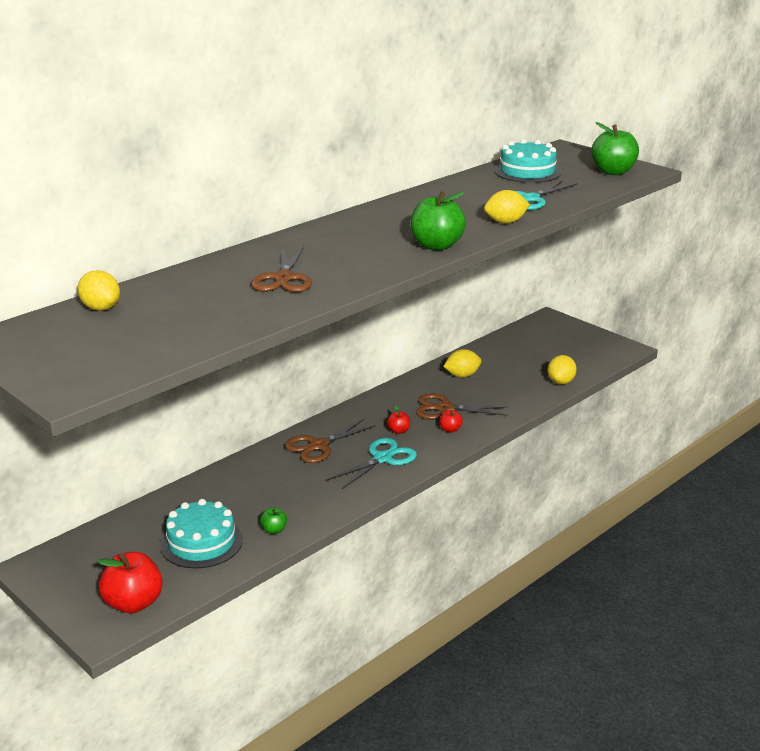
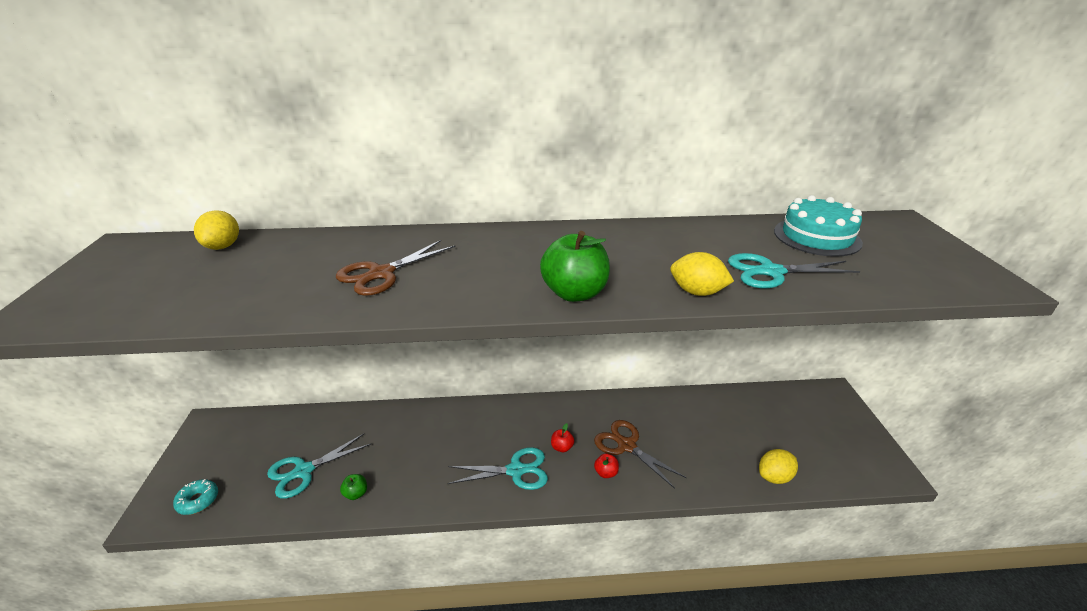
camera: 40 degrees right, 5 degrees up
red apple [97,552,163,613] -> turquoise donut [173,479,218,515]
turquoise cake [160,499,243,569] -> turquoise scissors [267,434,371,499]
brown scissors [285,419,376,463] -> none
yellow lemon [443,349,481,377] -> none
green apple [591,122,639,175] -> none

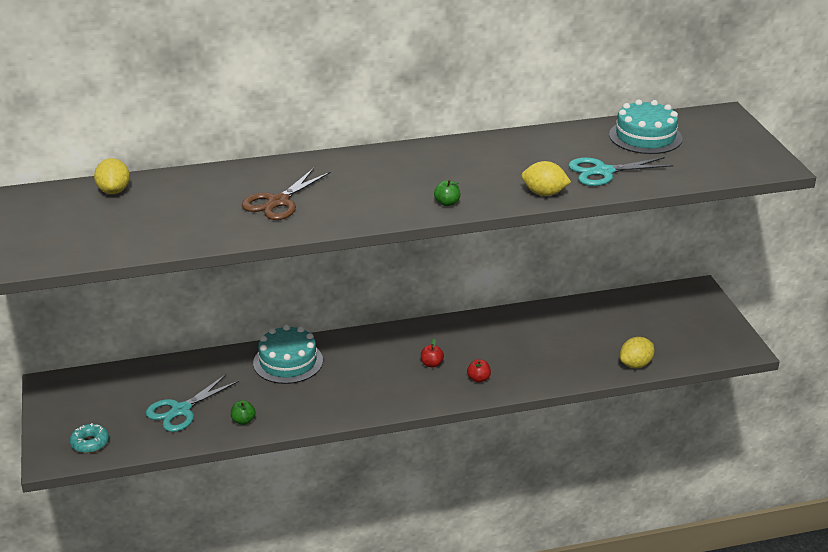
camera: 10 degrees left, 0 degrees up
turquoise scissors [448,447,548,490] -> none
green apple [540,231,610,302] -> green apple [434,180,461,206], size x0.48
brown scissors [594,420,687,489] -> none
none -> turquoise cake [253,325,323,384]

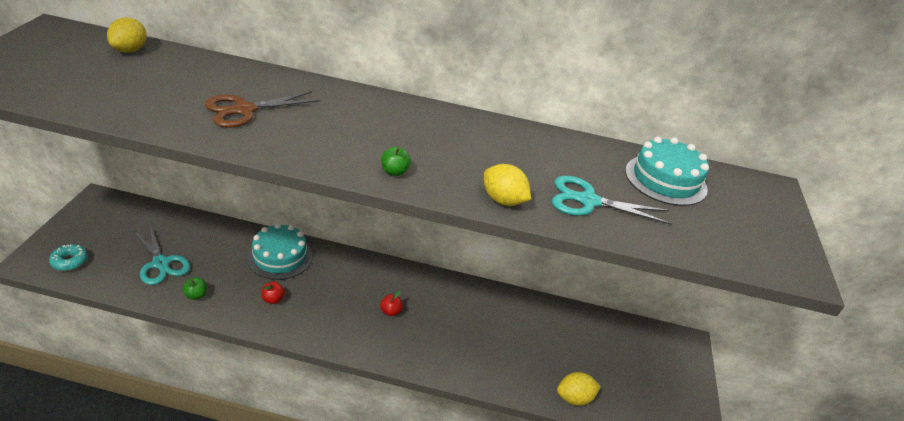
camera: 20 degrees right, 5 degrees up
turquoise scissors [146,374,239,432] -> turquoise scissors turned 105 degrees counterclockwise [133,224,190,285]
red apple [467,359,491,383] -> red apple moved to [261,282,285,304]

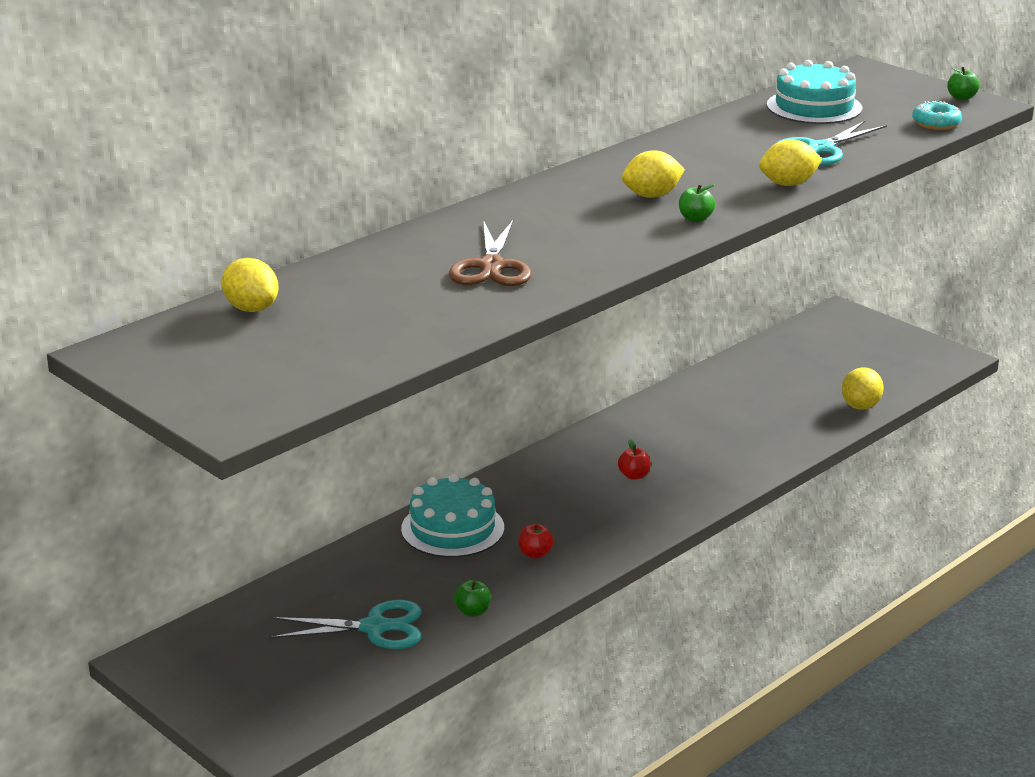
camera: 50 degrees left, 10 degrees down
turquoise donut [49,244,88,271] -> turquoise donut moved to [912,101,962,130]
none -> yellow lemon [622,150,685,198]
none -> green apple [947,67,979,100]

